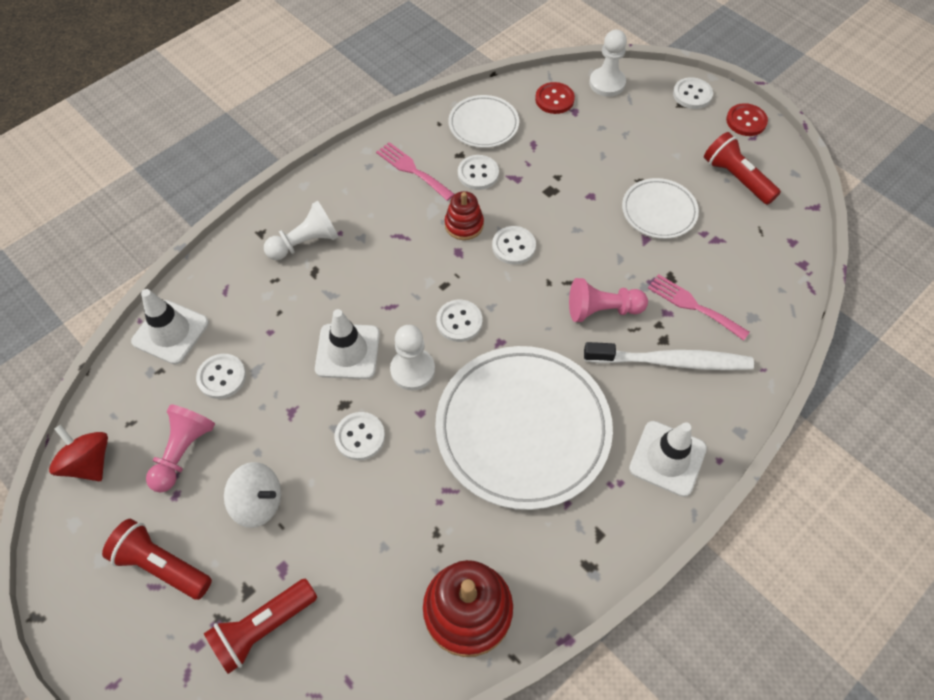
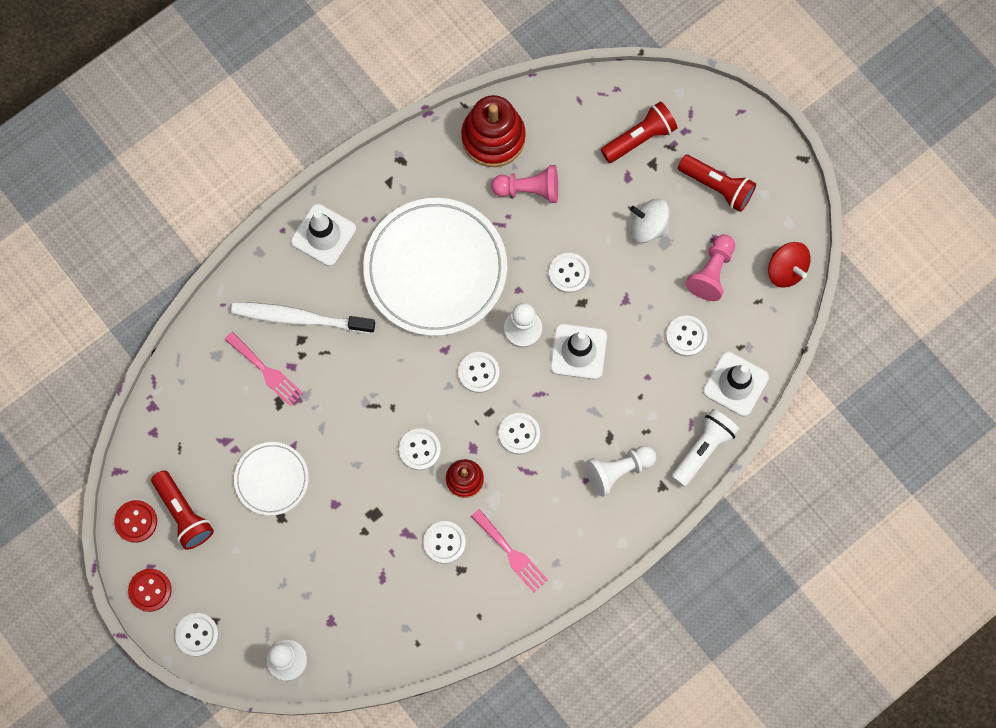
camera: 175 degrees left, 15 degrees up
white plate [448,95,519,148] -> none
red button [535,82,575,114] -> red button moved to [114,500,157,543]
pink pawn [569,278,648,322] -> pink pawn moved to [491,165,558,203]
none -> white button [499,413,540,455]
none -> white flashlight [671,409,740,487]

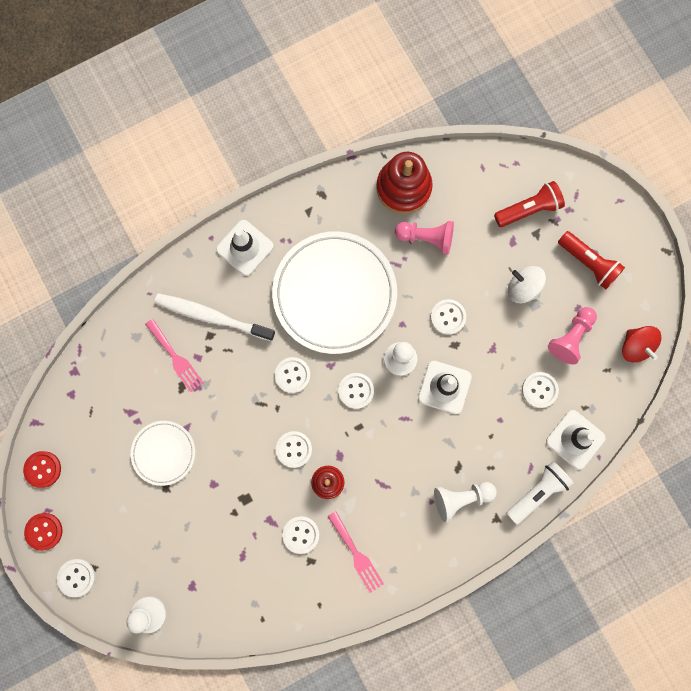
camera: 10 degrees right, 5 degrees up
red flashlight [151,470,214,550] -> none
white button [499,413,540,455] -> white button moved to [275,357,311,393]

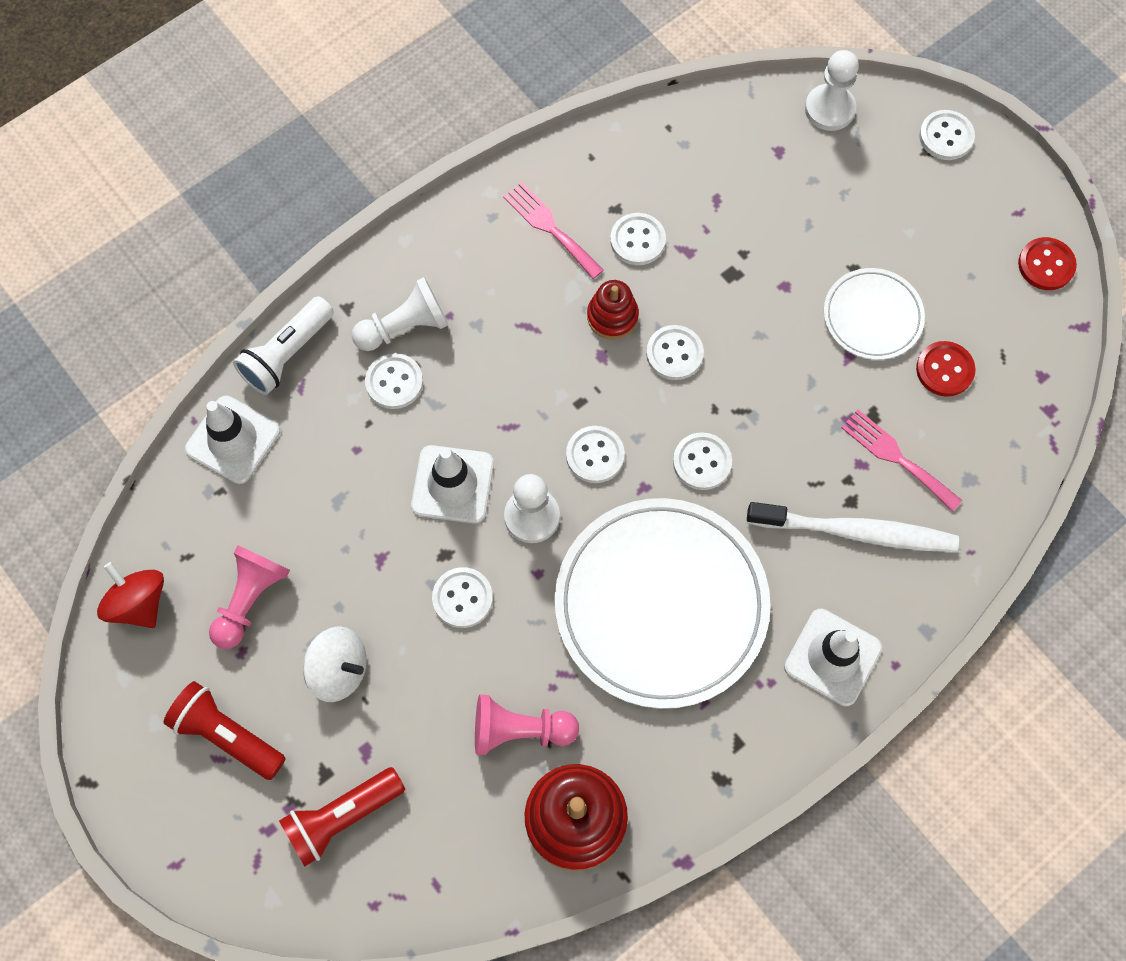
camera: 170 degrees right, 10 degrees down
red button [24,513,63,551] -> red button moved to [916,341,976,397]
white button [522,372,559,408] -> white button moved to [365,353,423,409]

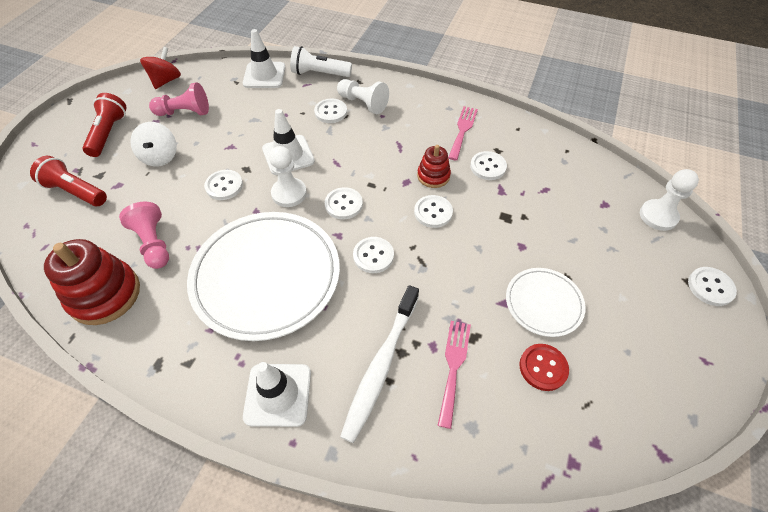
camera: 60 degrees right, 15 degrees down
white toothbrush [747,502,959,552] -> white toothbrush turned 45 degrees clockwise [340,285,419,443]
red button [1018,237,1077,290] -> none

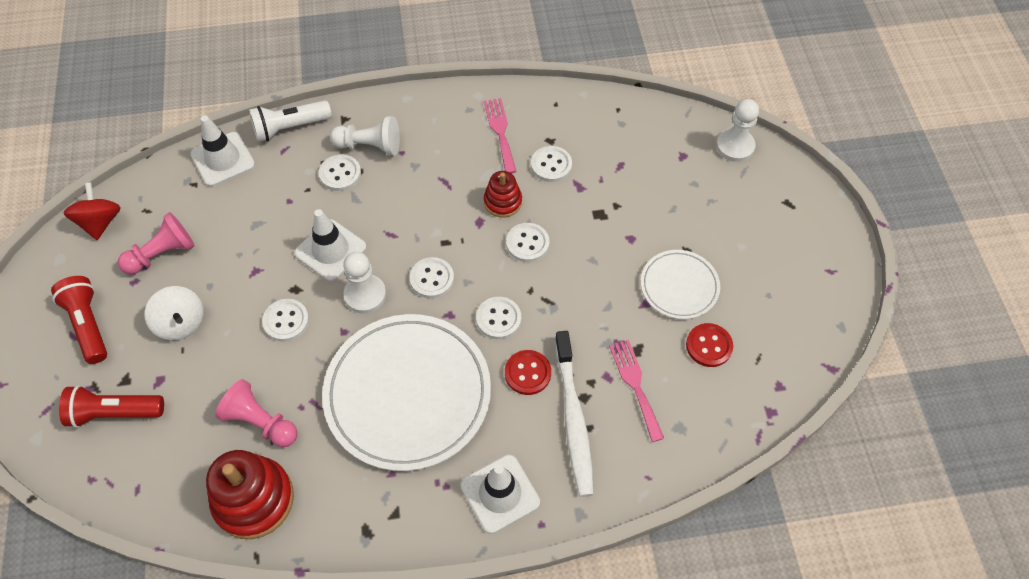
camera: 30 degrees left, 5 degrees up
white button [688,267,737,306] -> none
none -> red button [505,350,551,395]

